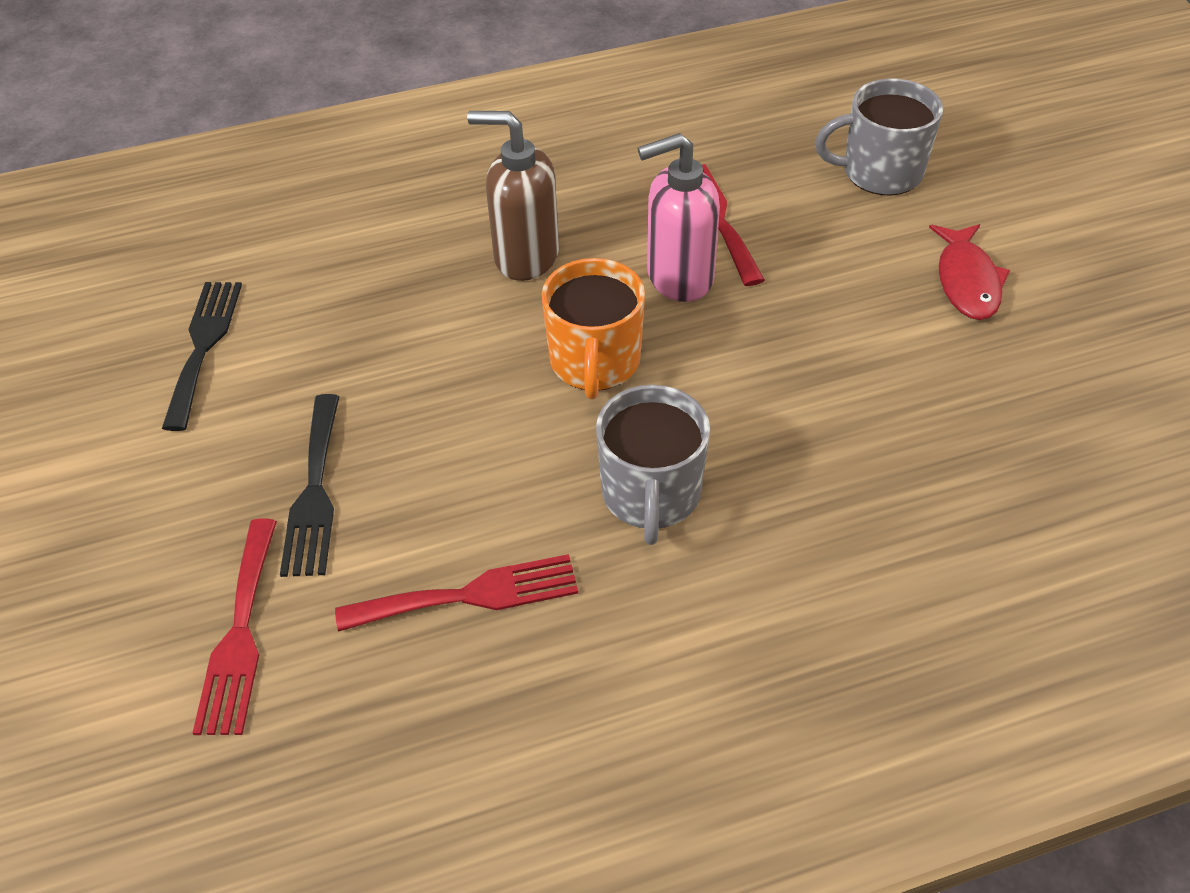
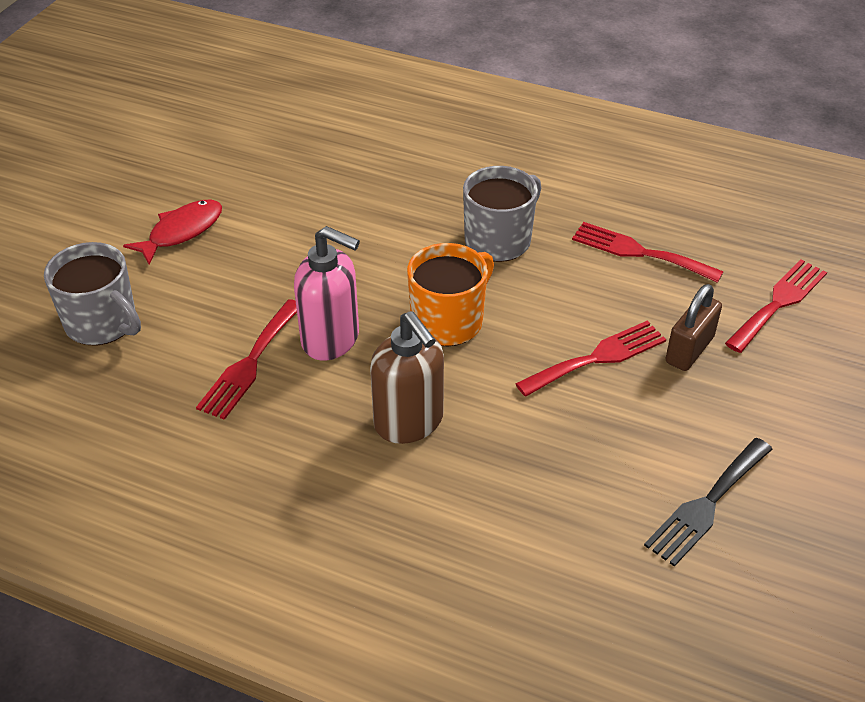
camera: 140 degrees left, 5 degrees down
black fork [280,394,340,577] -> brown padlock [665,284,722,371]
none -> red fork [515,321,666,397]

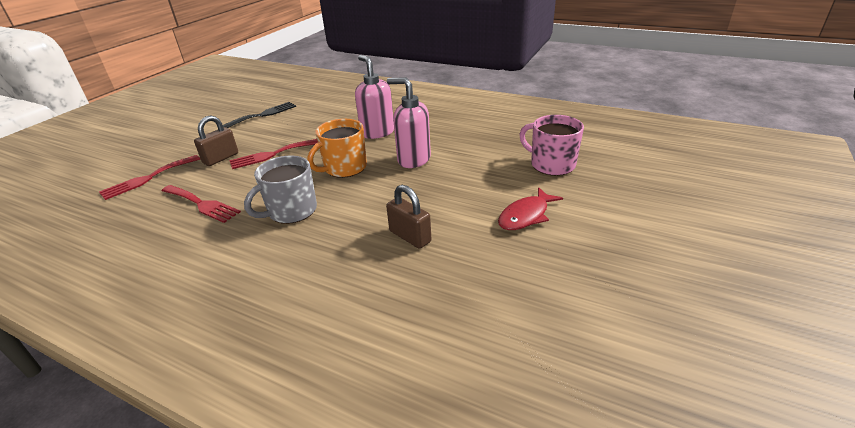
camera: 175 degrees left, 10 degrees down
grey mug [44,242,141,345] -> pink mug [519,115,584,176]
red fork [196,299,297,420] -> none
brown soap dispenser [370,311,444,444] -> pink soap dispenser [355,55,394,139]
none -> brown padlock [386,185,431,249]

